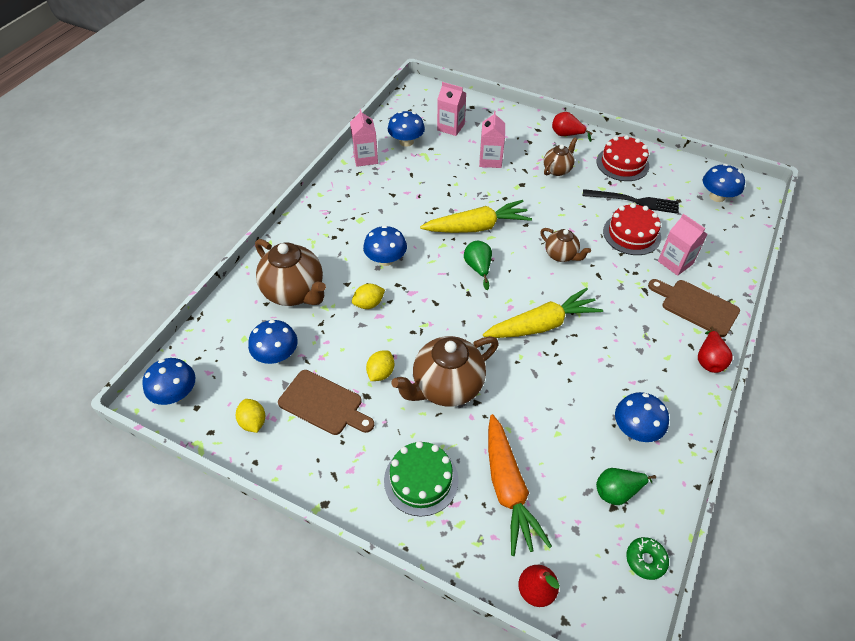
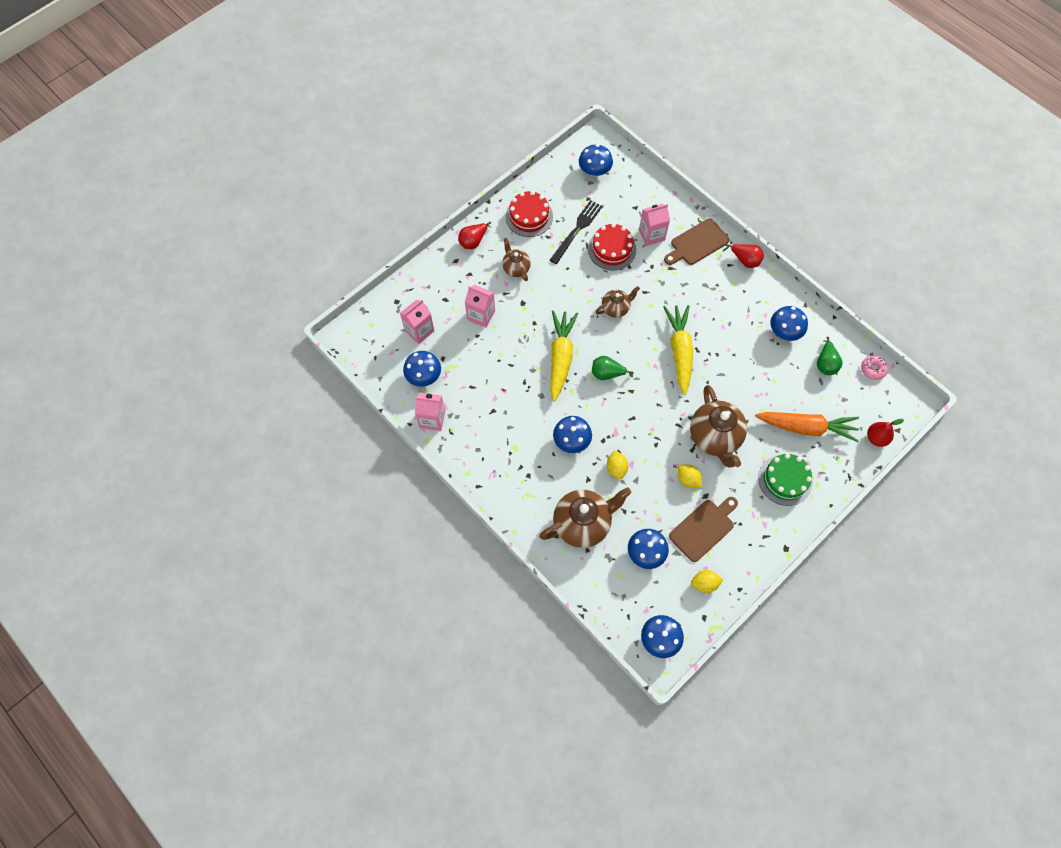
camera: 70 degrees left, 15 degrees up
green donut [626,537,669,580] -> pink donut [861,356,888,380]

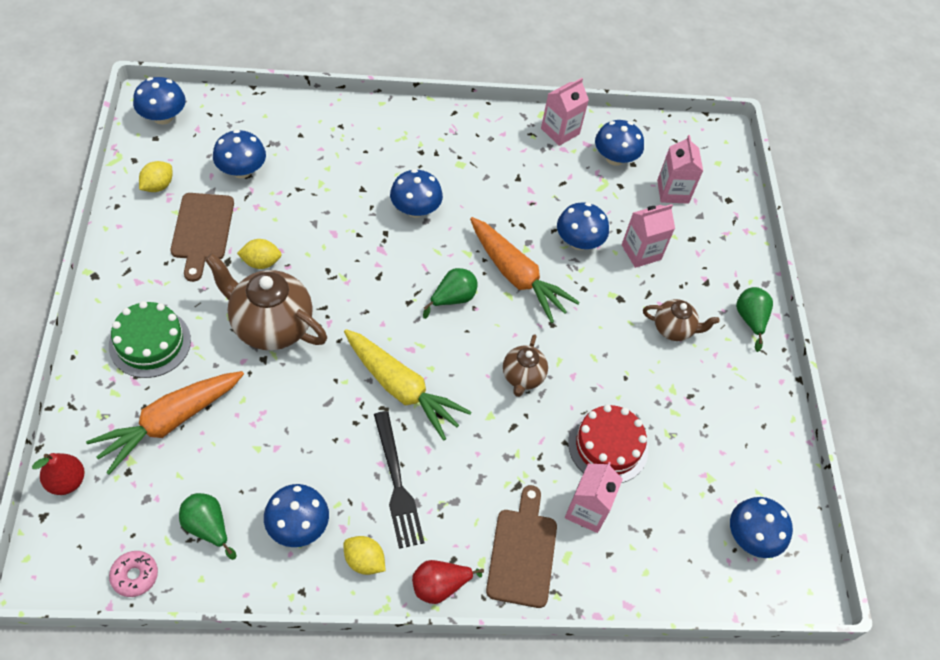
camera: 125 degrees right, 10 degrees down
red pear [458,222,491,249] -> green pear [736,287,773,352]
red cake [505,191,553,237] -> none
brown teapot [539,487,631,548] -> none
black fork [550,200,603,264] -> black fork moved to [374,411,425,549]
yellow carrot [550,310,578,401] -> orange carrot [470,217,579,323]
yellow lemon [607,450,628,480] -> yellow lemon moved to [344,536,386,575]
none -> blue mushroom [557,202,609,250]

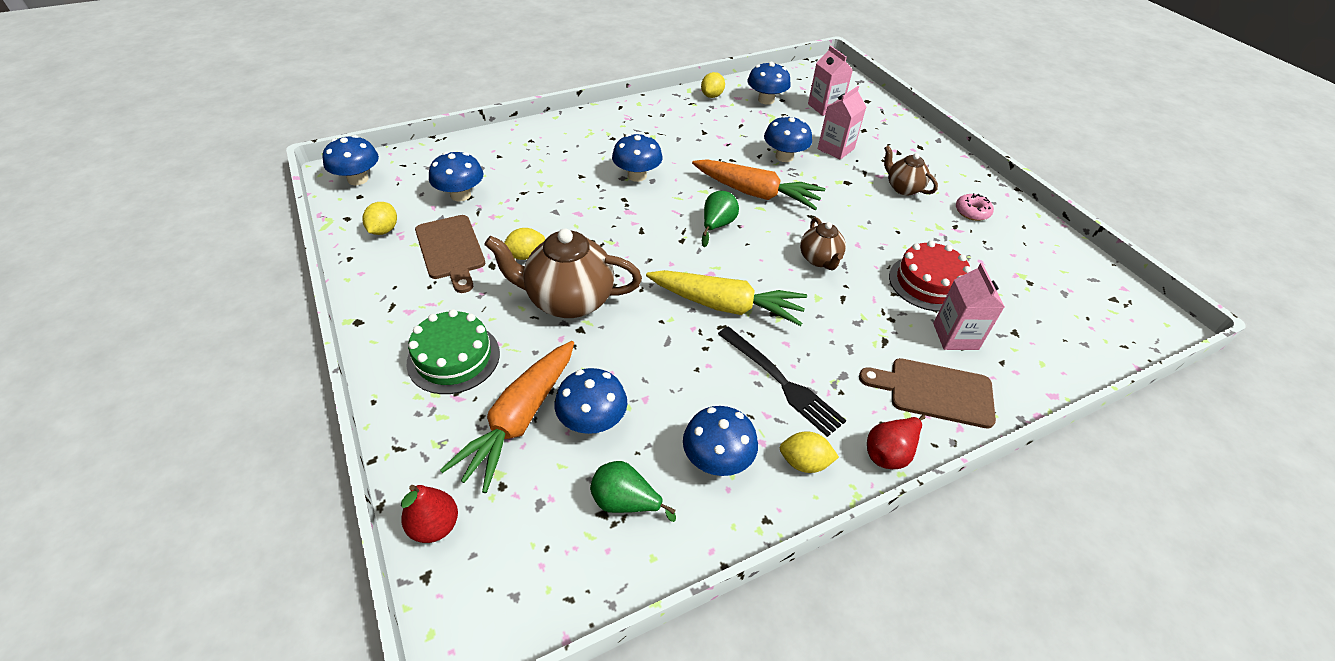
camera: 20 degrees left, 10 degrees down
pink donut [109,551,158,597] -> pink donut moved to [956,193,994,221]
brown cutting board [486,485,557,608] -> brown cutting board turned 60 degrees counterclockwise [859,358,996,428]
pink carton [541,78,589,146] -> yellow lemon [701,72,725,98]
brown teapot [643,299,720,341] -> brown teapot turned 120 degrees counterclockwise [884,145,938,196]
blue mushroom [730,497,793,558] -> blue mushroom moved to [554,368,627,434]
green pear [736,287,773,352] -> none

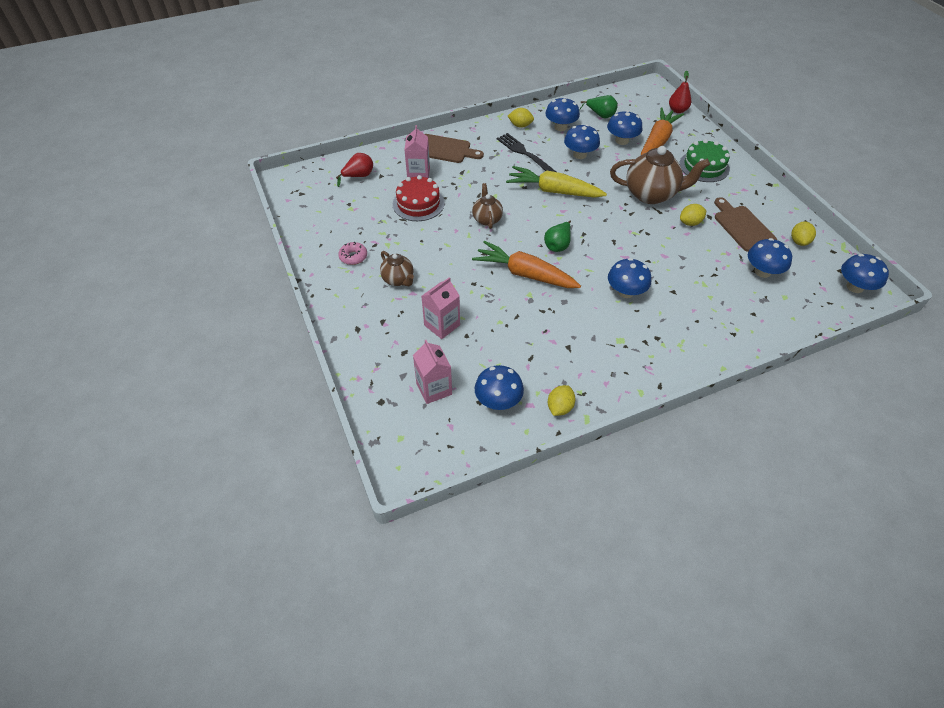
camera: 175 degrees left, 5 degrees up
blue mushroom [764,115,812,162] -> blue mushroom moved to [564,124,600,159]
red pear [867,415,925,469] -> red pear moved to [336,153,373,187]

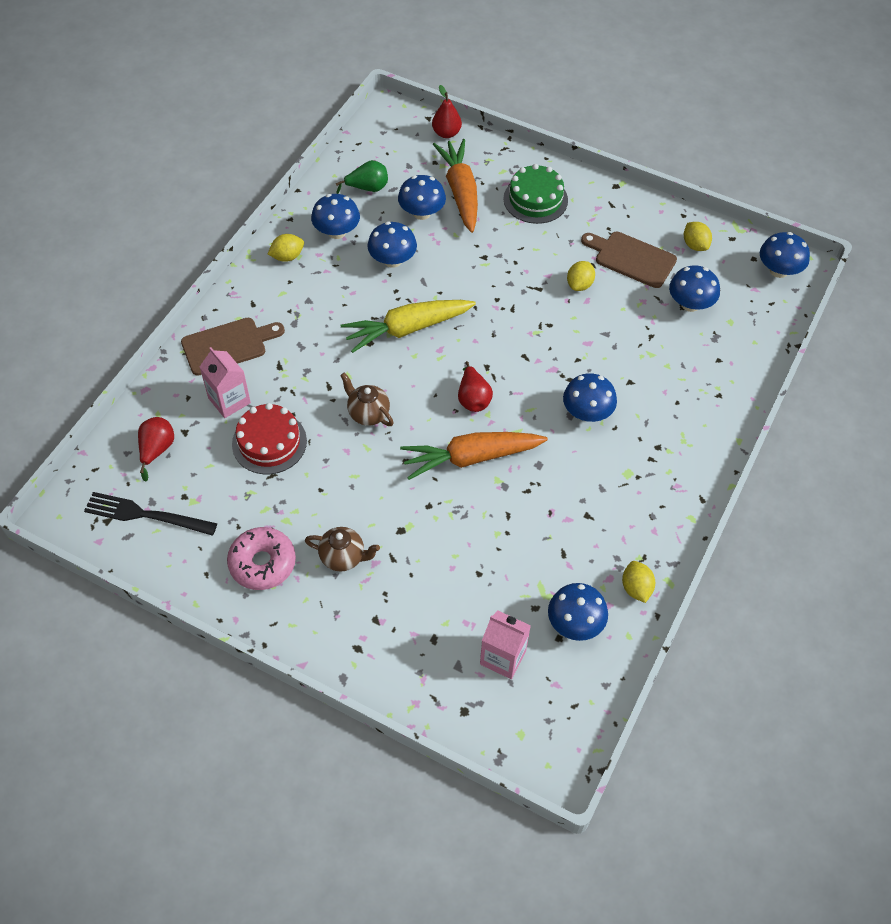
camera: 40 degrees left, 5 degrees up
pink donut [338,242,367,265] -> pink donut [227,527,296,590], size x1.66
pink carton [421,277,460,339] -> none
black fork [497,133,556,172] -> black fork moved to [84,492,217,536]
green pear [544,220,571,252] -> red pear [458,361,493,412]
brown teapot [610,146,710,204] -> none

